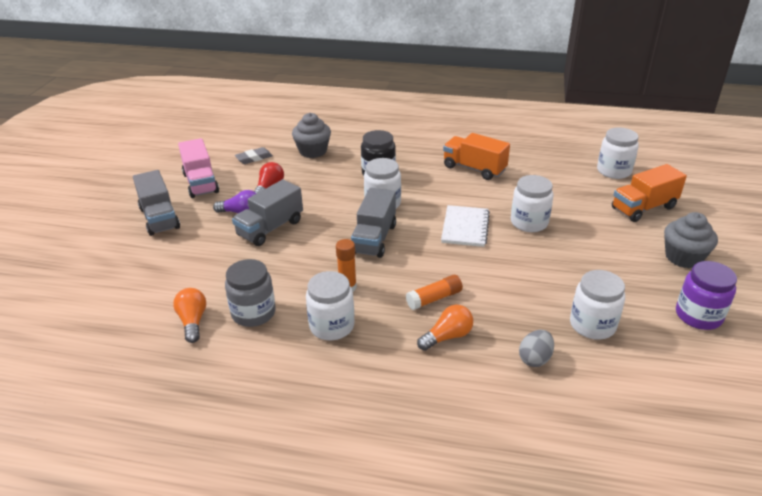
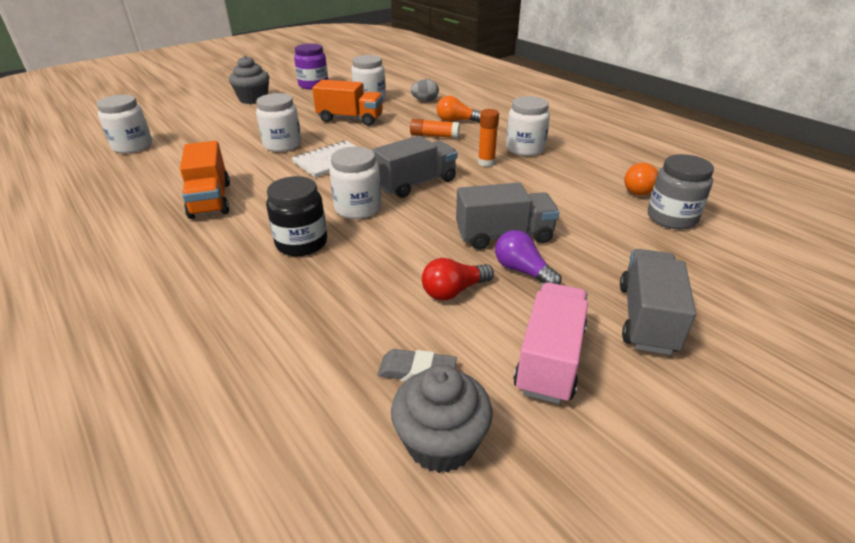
camera: 140 degrees left, 0 degrees up
grey jar [225,259,276,327] -> grey jar moved to [648,154,714,229]
grey cupcake [292,113,331,158] -> grey cupcake moved to [391,365,493,473]
orange truck [612,164,687,222] -> orange truck moved to [312,80,383,126]

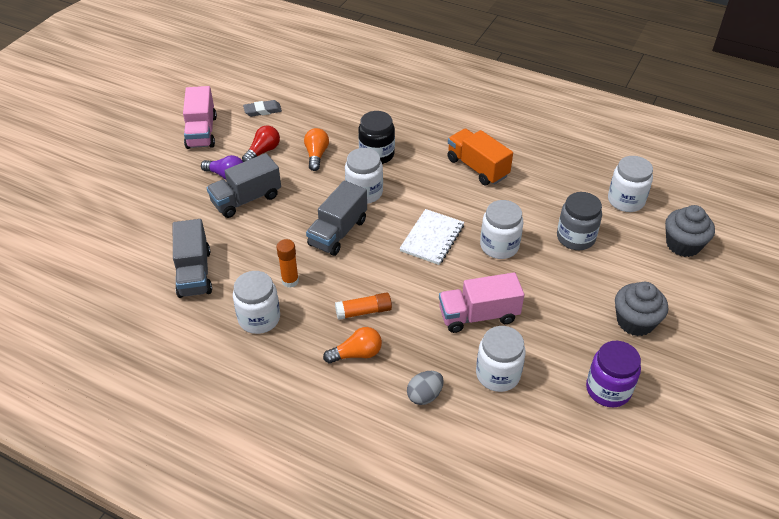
camera: 155 degrees right, 10 degrees up
orange truck [312,80,383,126] -> pink truck [439,272,524,333]
grey cupcake [391,365,493,473] -> grey cupcake moved to [665,205,715,257]
grey truck [620,249,696,355] -> grey truck moved to [173,219,212,298]
orange light bulb [624,163,658,196] -> orange light bulb moved to [304,128,329,171]
grey jar [648,154,714,229] -> grey jar moved to [557,192,602,250]

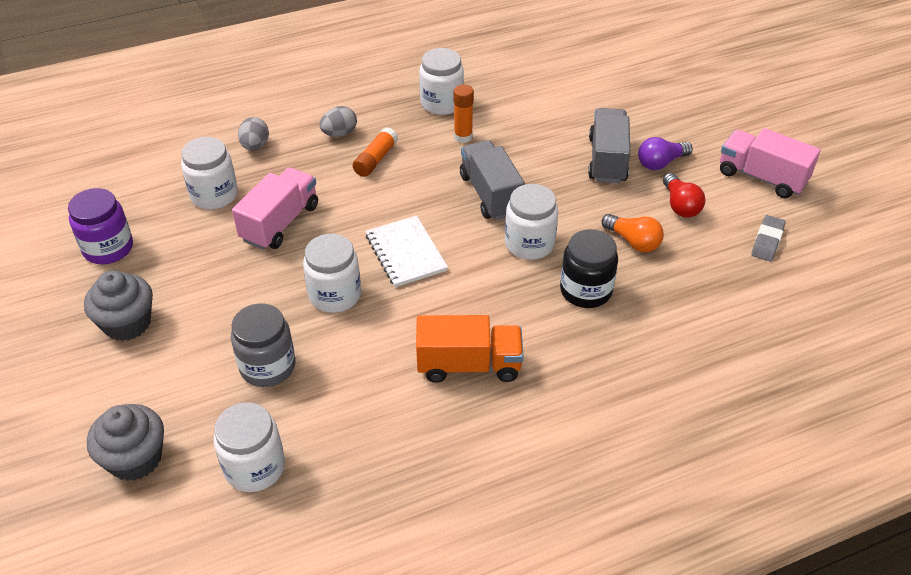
camera: 130 degrees right, 0 degrees up
grey truck [173,219,212,298] -> none
orange light bulb [323,327,382,363] -> grey egg [320,106,357,137]

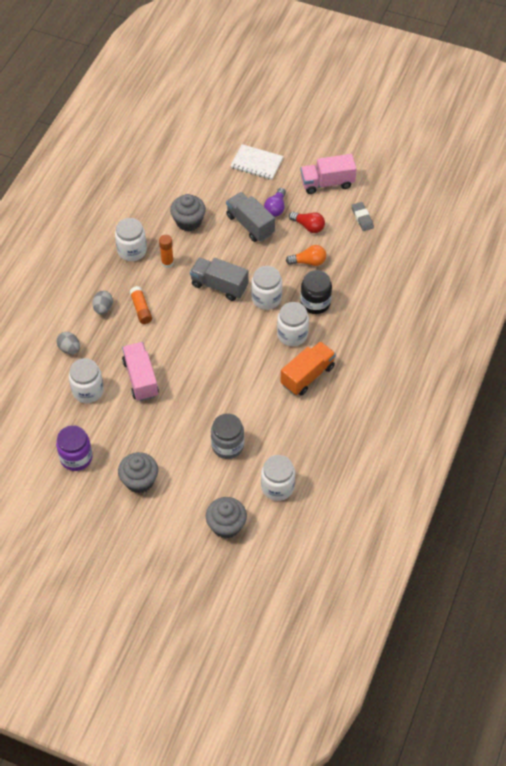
camera: 45 degrees left, 10 degrees up
white jar [303,234,361,313] -> white jar moved to [277,302,309,346]
white notebook [366,216,448,287] -> white notebook moved to [230,144,283,180]
none -> grey cupcake [170,194,206,231]

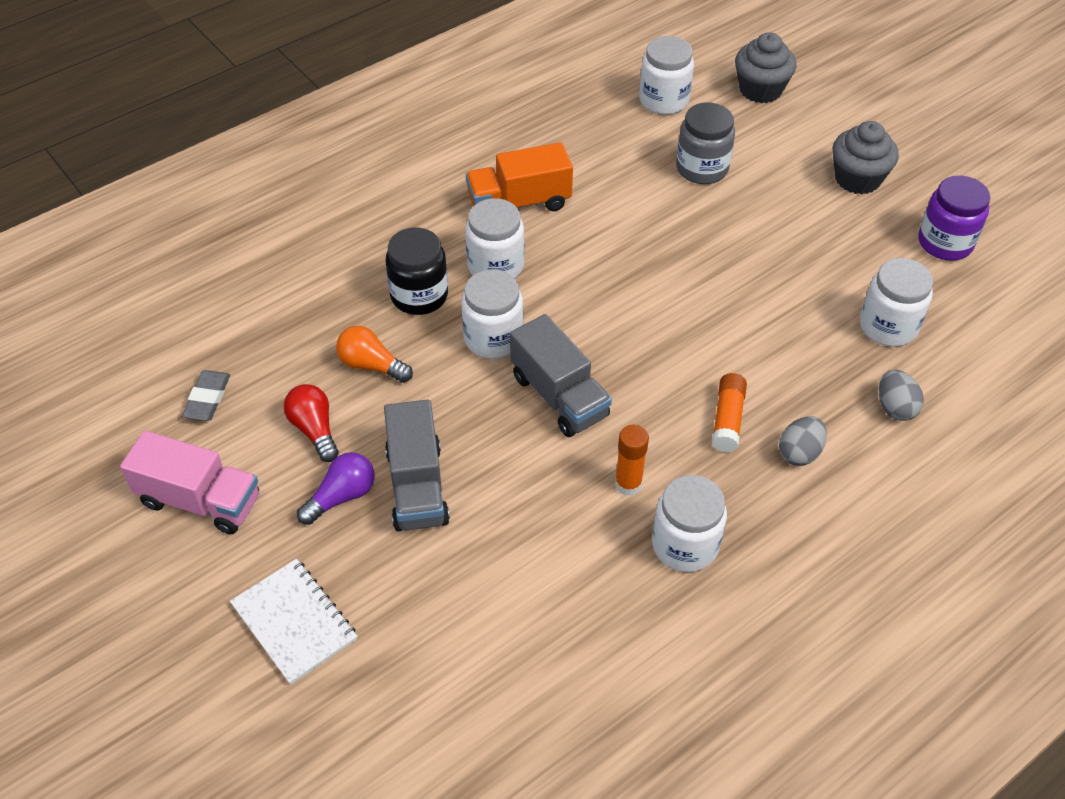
camera: 150 degrees left, 5 degrees down
pink truck [122,342,159,401] -> none
grey cupcake [170,194,206,231] -> none

